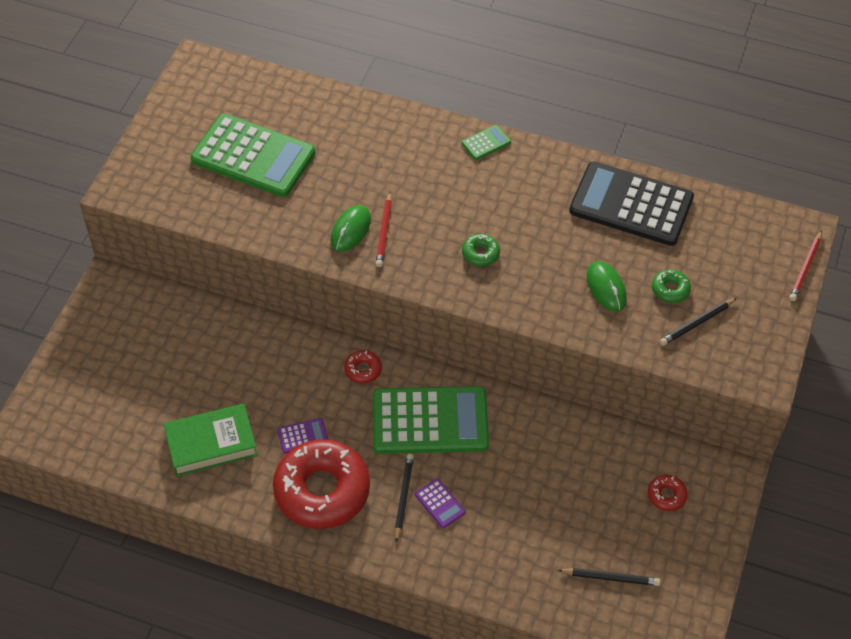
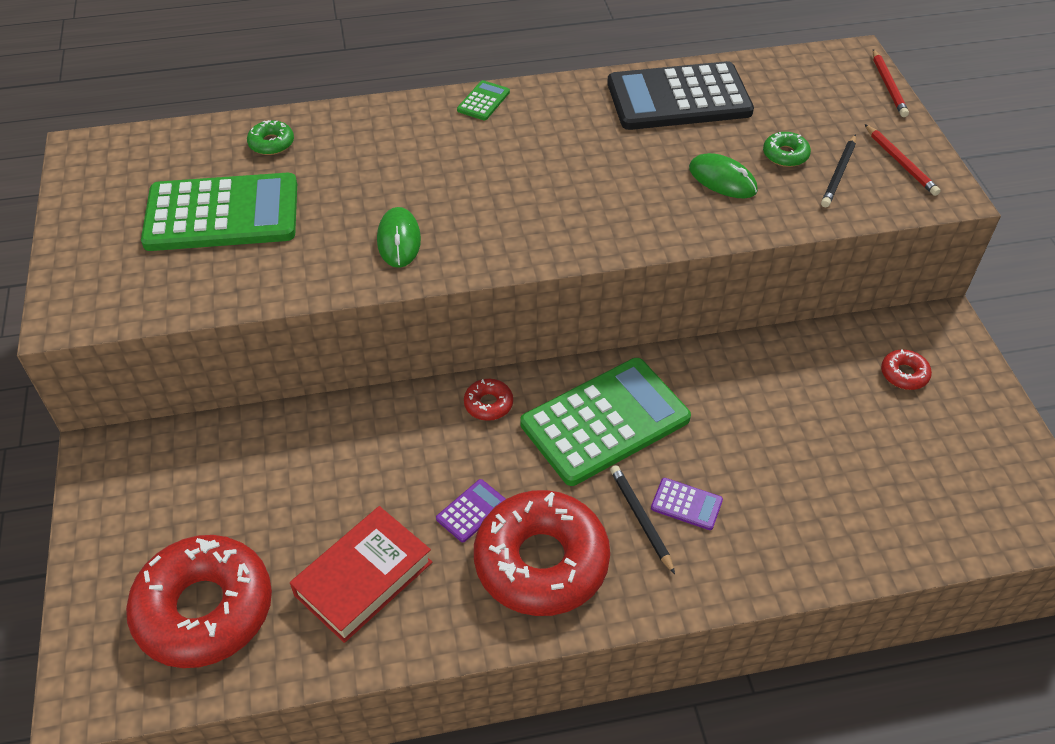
camera: 30 degrees left, 5 degrees down
green book [164,403,258,476] -> red book [290,506,432,643]
red pencil [376,192,392,267] -> red pencil moved to [865,124,941,196]
green donut [462,234,500,266] -> green donut moved to [247,120,294,155]
black pencil [558,568,660,586] -> none
none -> red donut [126,535,272,668]

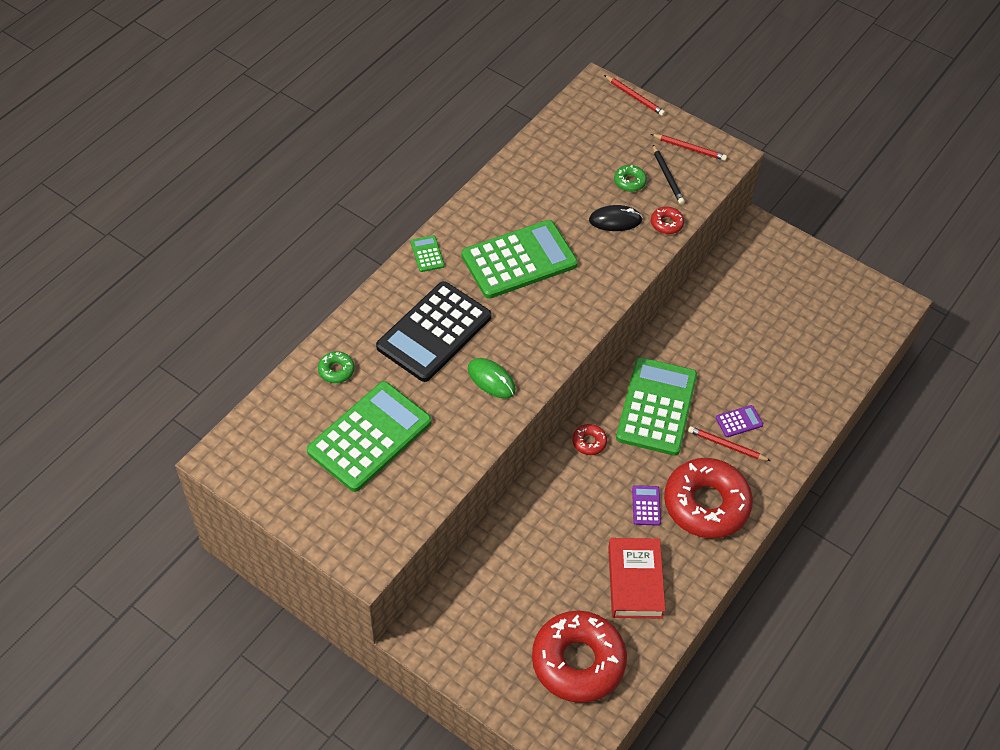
camera: 45 degrees left, 5 degrees up
black calculator [607,61,754,130] -> black calculator moved to [376,281,491,382]
black pencil [610,465,675,574] -> red pencil [688,426,771,461]
green mouse [689,153,758,198] -> black mouse [589,205,643,231]
red donut [881,349,932,390] -> red donut moved to [651,207,684,234]
none -> green calculator [461,220,578,299]

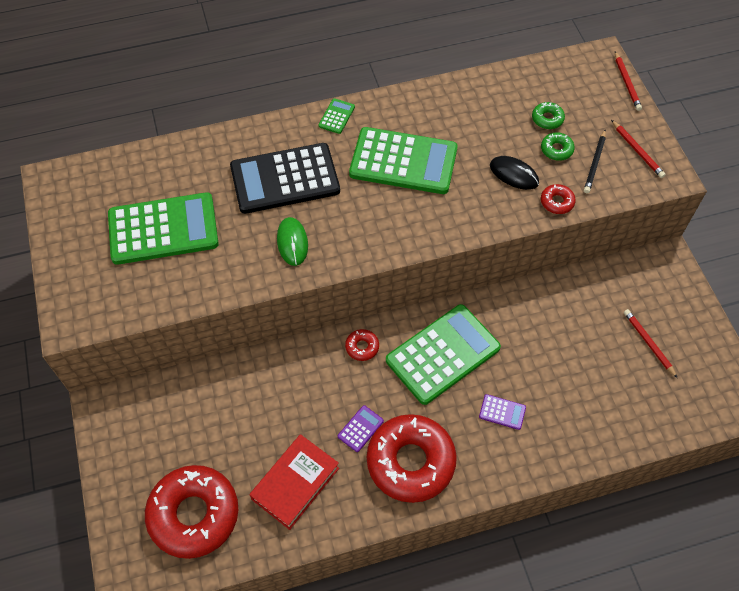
camera: 40 degrees right, 5 degrees up
green donut [318,351,355,383] -> green donut moved to [532,102,565,129]
red pencil [688,426,771,461] -> red pencil moved to [624,309,677,378]

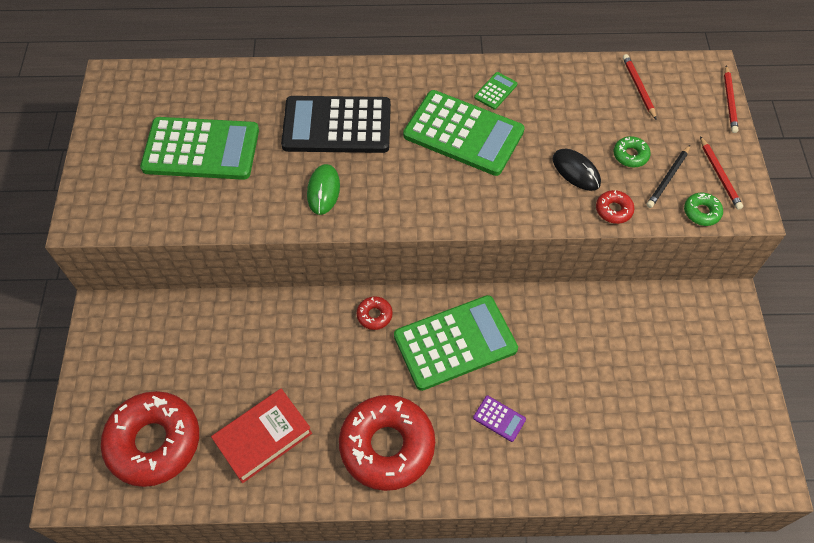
camera: 15 degrees right, 0 degrees up
green calculator [319,98,355,134] -> green calculator moved to [474,72,518,109]
purple calculator [338,405,384,452] -> none
green donut [532,102,565,129] -> green donut moved to [684,193,723,226]
red pencil [624,309,677,378] -> red pencil moved to [623,54,656,119]

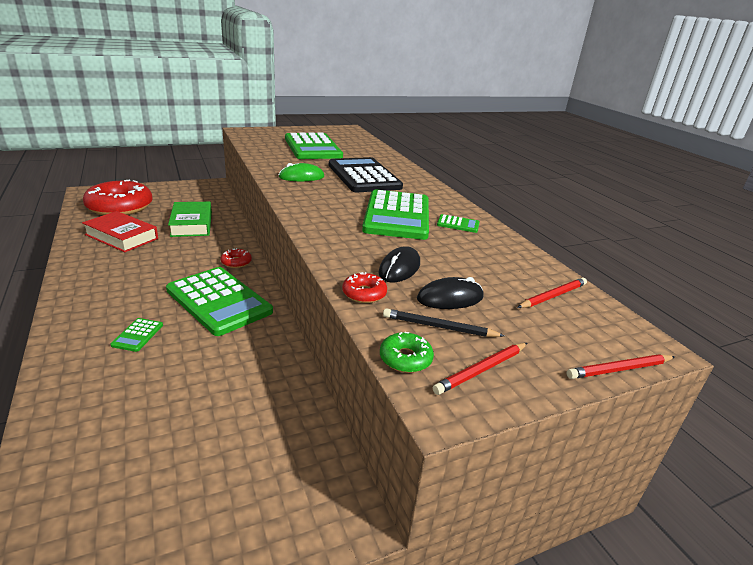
camera: 65 degrees right, 30 degrees down
red donut [339,395,435,491] -> none
purple calculator [473,396,526,442] -> green calculator [110,318,163,352]
green donut [614,136,651,167] -> black mouse [417,277,484,309]
none -> green book [168,202,212,237]

